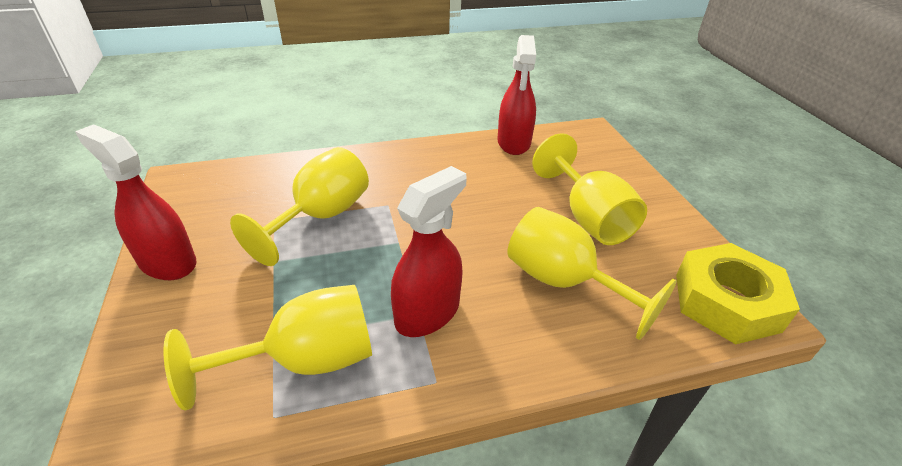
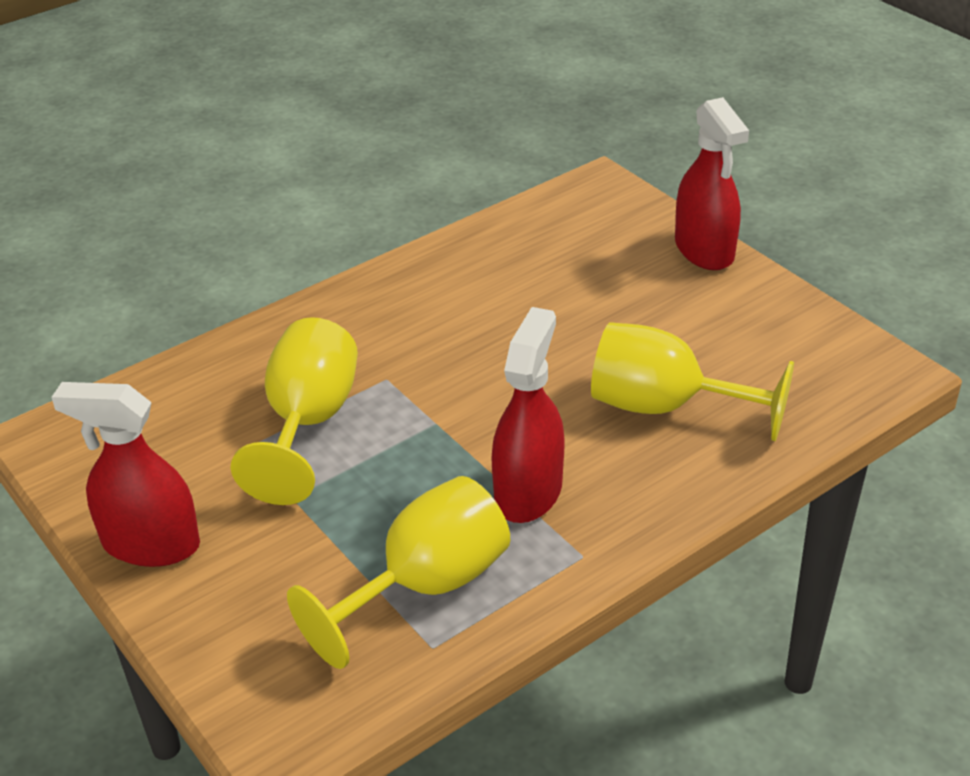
camera: 20 degrees left, 0 degrees up
red spray bottle [497,35,536,155] -> red spray bottle moved to [675,97,749,270]
yellow goblet [532,134,647,245] -> none
yellow nut [676,243,800,344] -> none

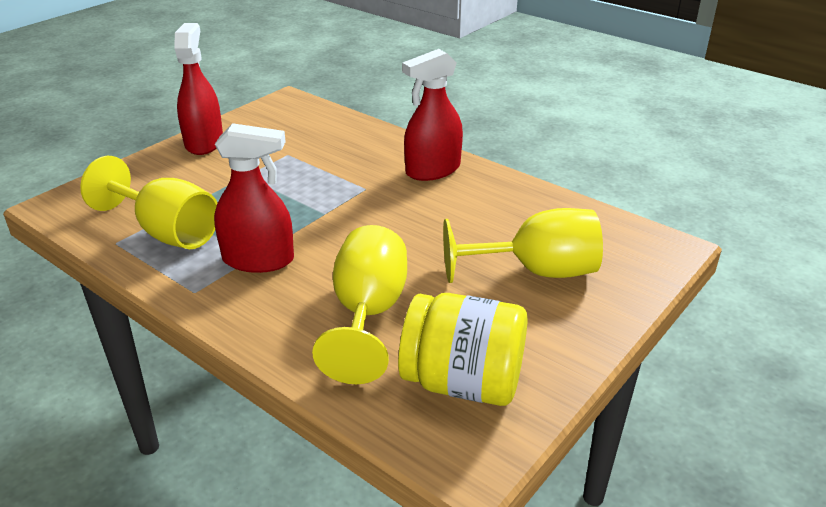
camera: 75 degrees right, 5 degrees down
yellow goblet [230,317,358,505] -> yellow goblet moved to [443,208,603,283]
red spray bottle [675,97,749,270] -> red spray bottle moved to [402,49,463,181]
none -> yellow jar [398,293,528,406]

